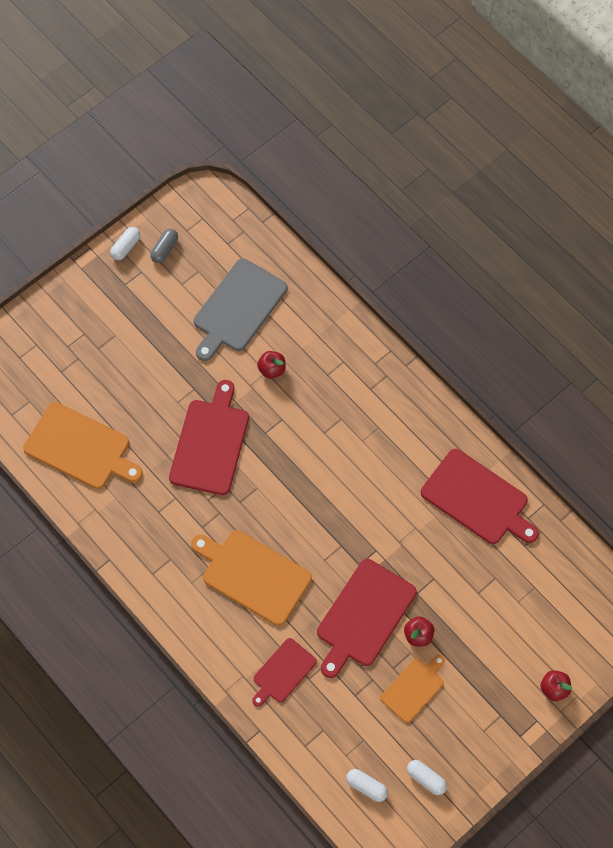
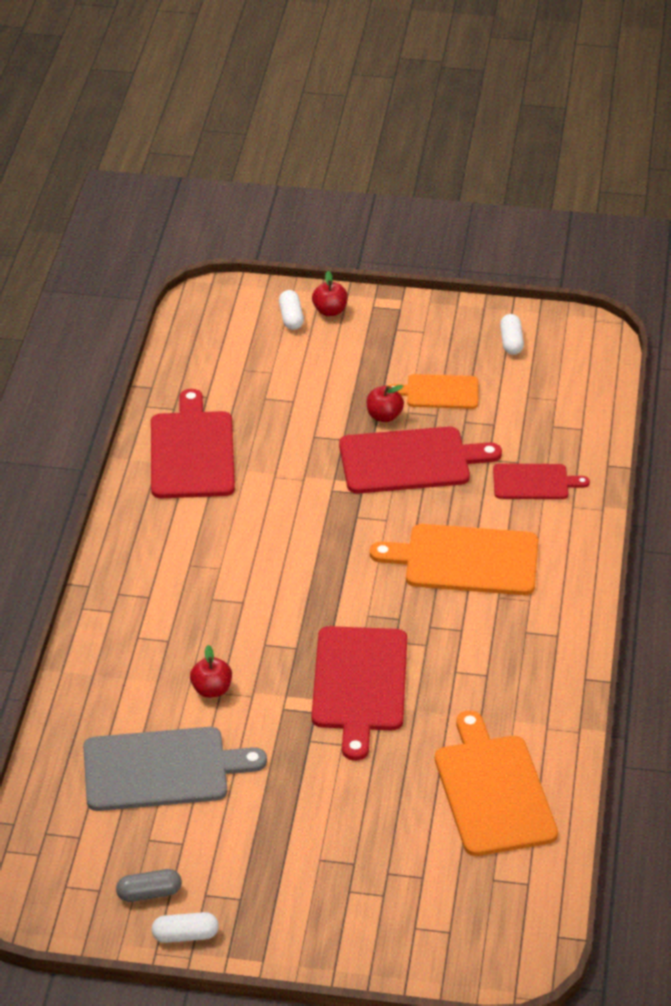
camera: 130 degrees left, 25 degrees down
red cutting board [169,380,249,495] -> red cutting board turned 60 degrees counterclockwise [311,626,407,761]
orange cutting board [191,530,312,626] -> orange cutting board turned 105 degrees clockwise [370,524,538,595]
white capsule [346,769,388,802] -> white capsule moved to [279,290,304,330]

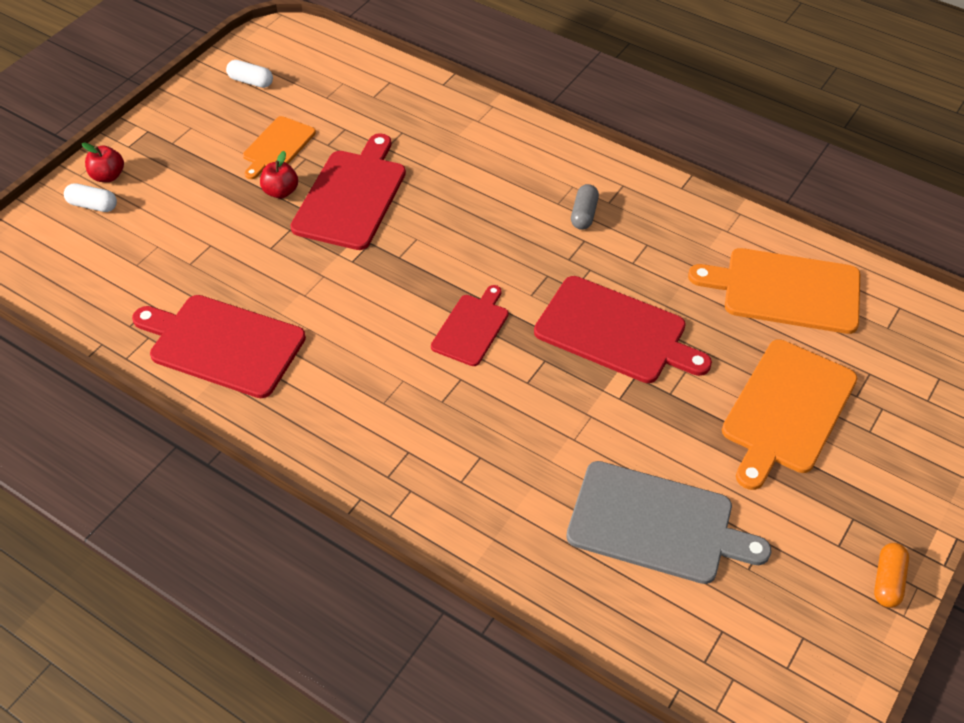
camera: 65 degrees left, 10 degrees up
grey cutting board [83,727,267,811] -> grey cutting board turned 90 degrees clockwise [566,461,771,584]
grey capsule [116,869,182,902] -> grey capsule moved to [571,184,599,230]
white capsule [152,912,219,943] -> orange capsule [874,543,909,608]
red apple [190,645,232,698] -> none
orange cutting board [370,524,538,595] -> orange cutting board moved to [722,339,857,490]
red cutting board [493,463,590,499] -> red cutting board moved to [431,285,508,366]

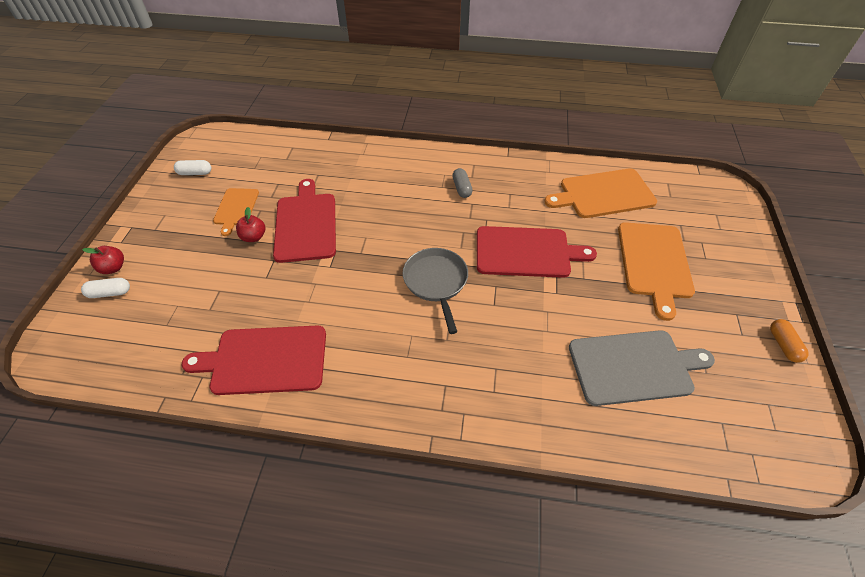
camera: 25 degrees left, 0 degrees up
red cutting board [431,285,508,366] -> grey pan [403,248,468,334]

